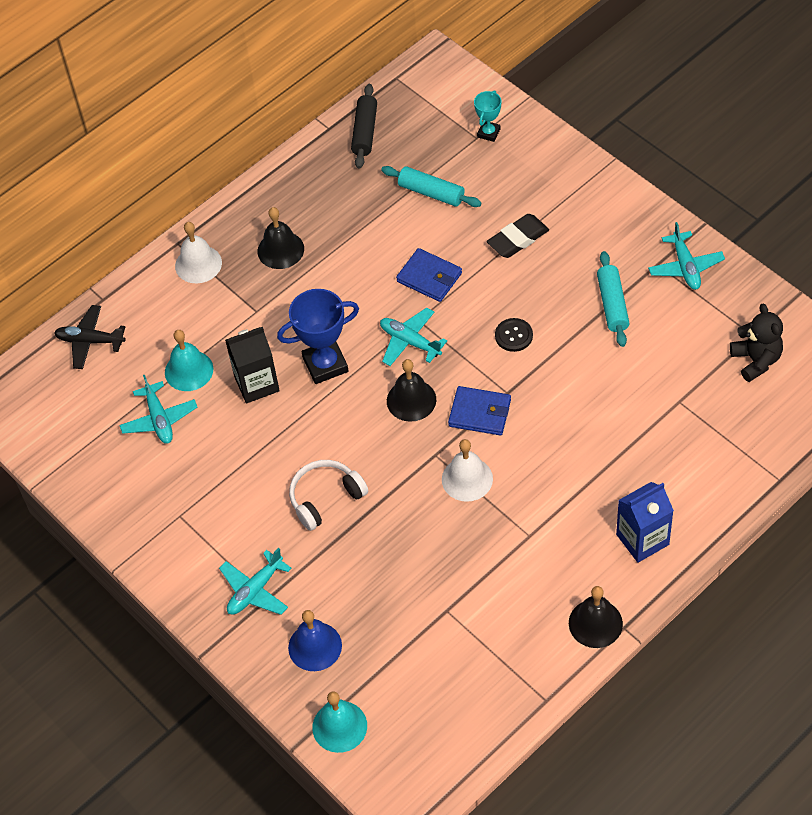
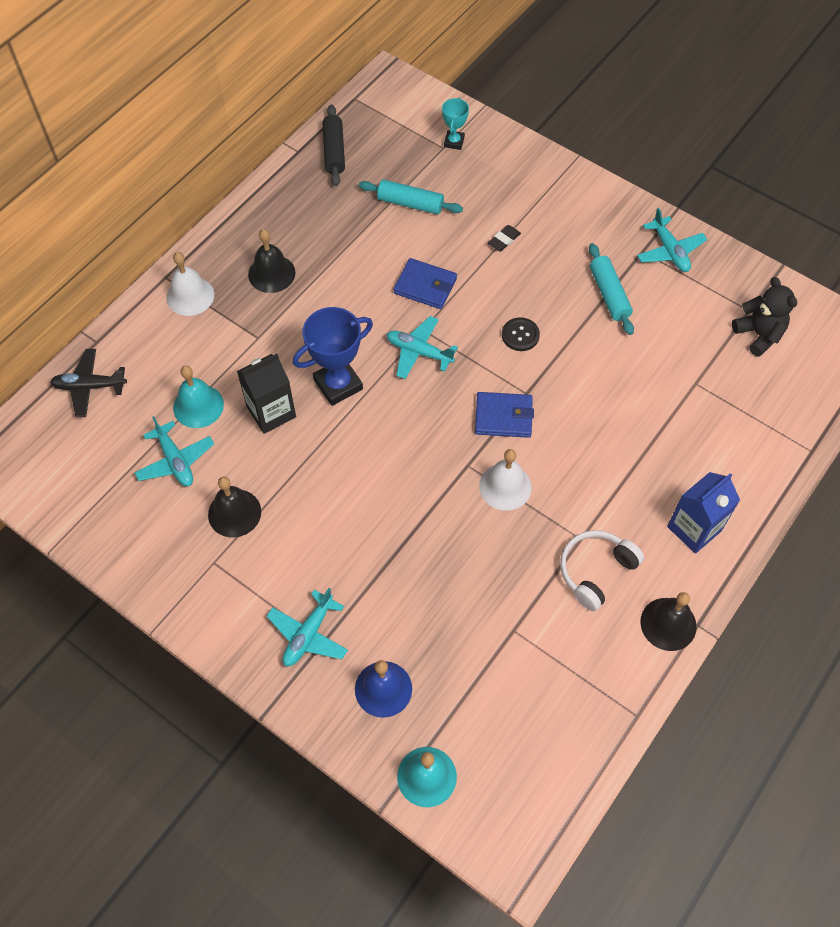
camera: 15 degrees left, 5 degrees up
white headphones [289,460,368,531] -> white headphones moved to [560,530,644,611]
black bell [387,359,436,422] -> black bell moved to [208,476,261,537]
black eraser [487,214,549,258] -> black eraser [488,225,521,252], size x0.59

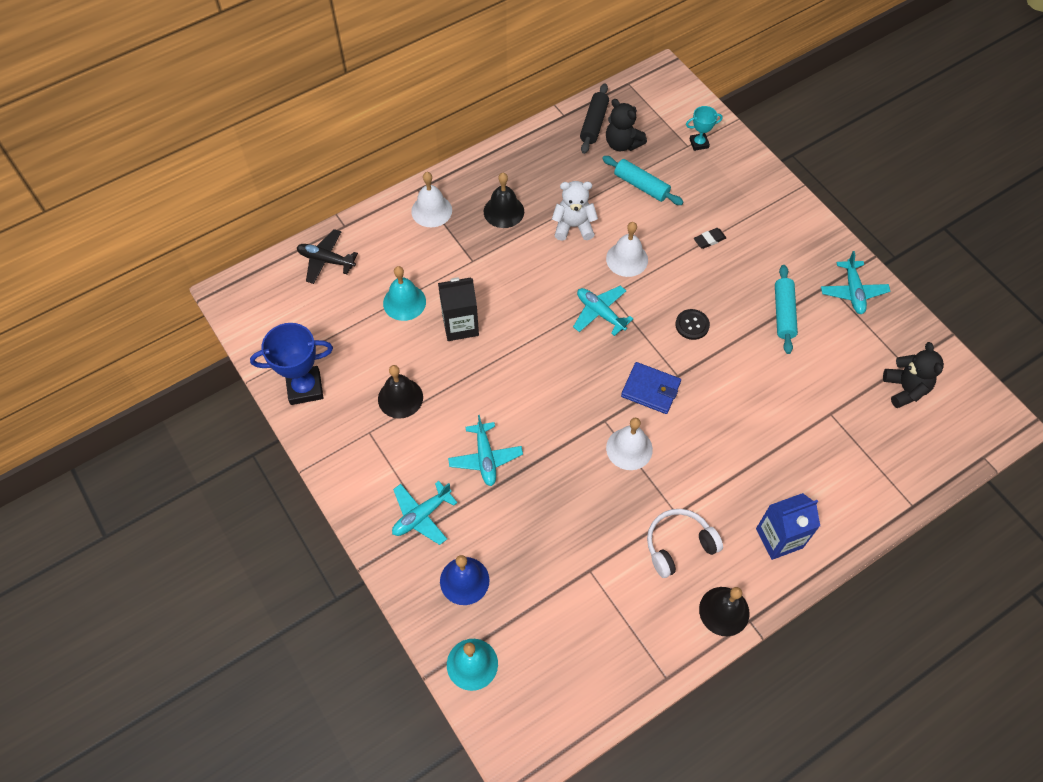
camera: 20 degrees right, 0 degrees up
turquoise plane [134,416,214,486] -> turquoise plane moved to [448,415,523,486]
blue trophy [293,307,373,406] -> blue trophy moved to [250,323,333,405]
blue wallet [394,258,457,309] -> white bell [606,222,648,277]
turquoise trophy [442,98,469,150] -> turquoise trophy turned 45 degrees clockwise [686,106,723,151]
none -> white teddy bear [552,181,598,241]
none -> black teddy bear [606,99,647,151]

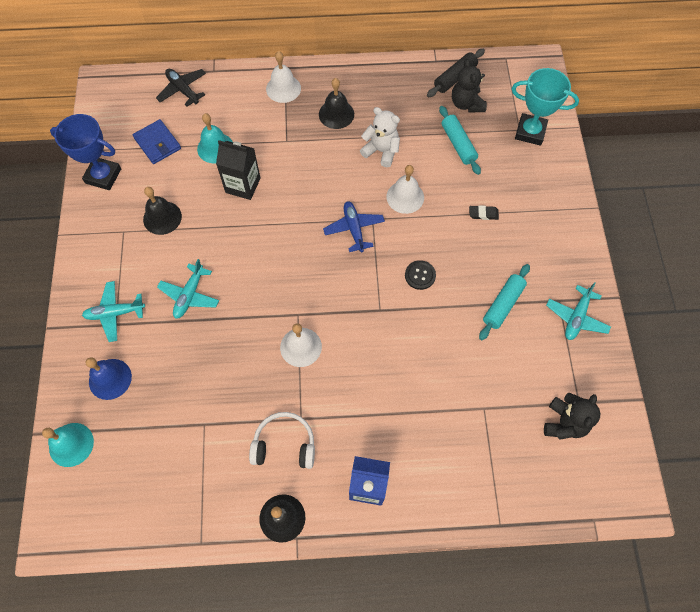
camera: 30 degrees right, 5 degrees up
turquoise plane [573,286,633,336] -> blue plane [323,202,385,252]
blue wallet [621,362,681,414] -> blue wallet moved to [133,119,181,164]
turquoise trophy [686,106,723,151] -> turquoise trophy [512,68,579,146], size x1.82

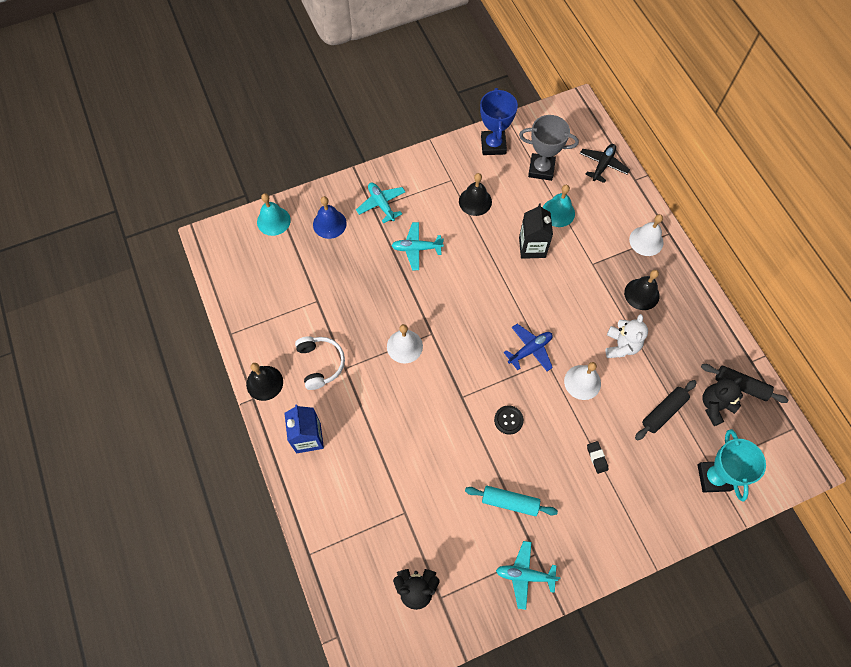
camera: 70 degrees right, 0 degrees up
blue wallet [133,119,181,164] -> grey trophy [519,115,579,181]
turquoise rolling pin [439,106,481,175] -> black rolling pin [635,380,697,441]

